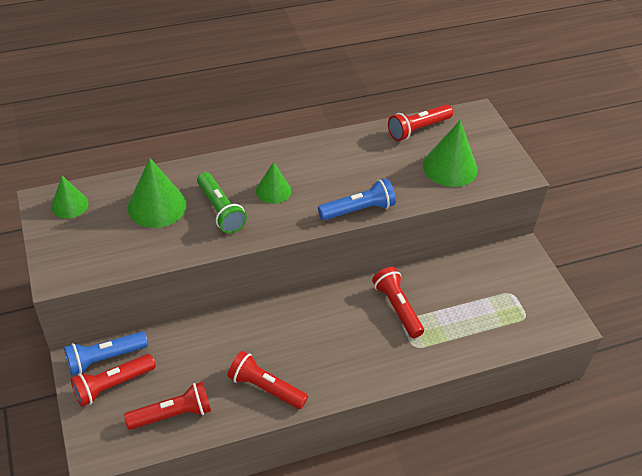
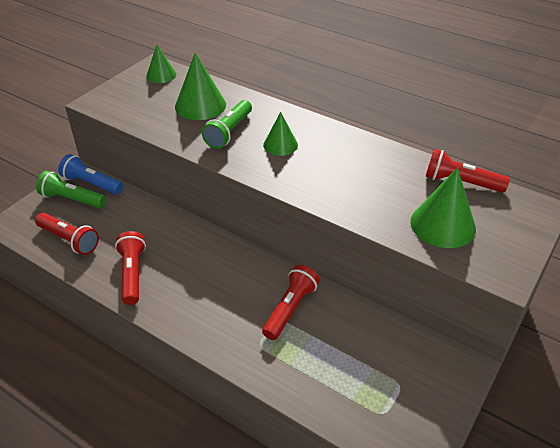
camera: 55 degrees right, 5 degrees down
red flashlight [70,354,156,407] -> green flashlight [36,171,106,208]
blue flashlight [318,179,396,220] -> none

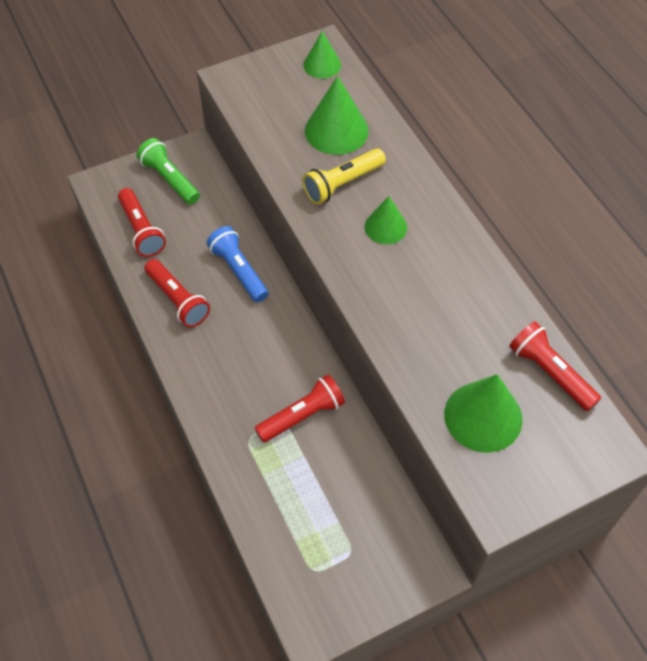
camera: 30 degrees right, 15 degrees up
blue flashlight [58,154,123,195] -> blue flashlight moved to [207,226,268,302]
red flashlight [115,231,146,305] -> red flashlight turned 120 degrees clockwise [144,259,210,327]
green flashlight [202,100,252,149] -> yellow flashlight [302,148,386,205]

